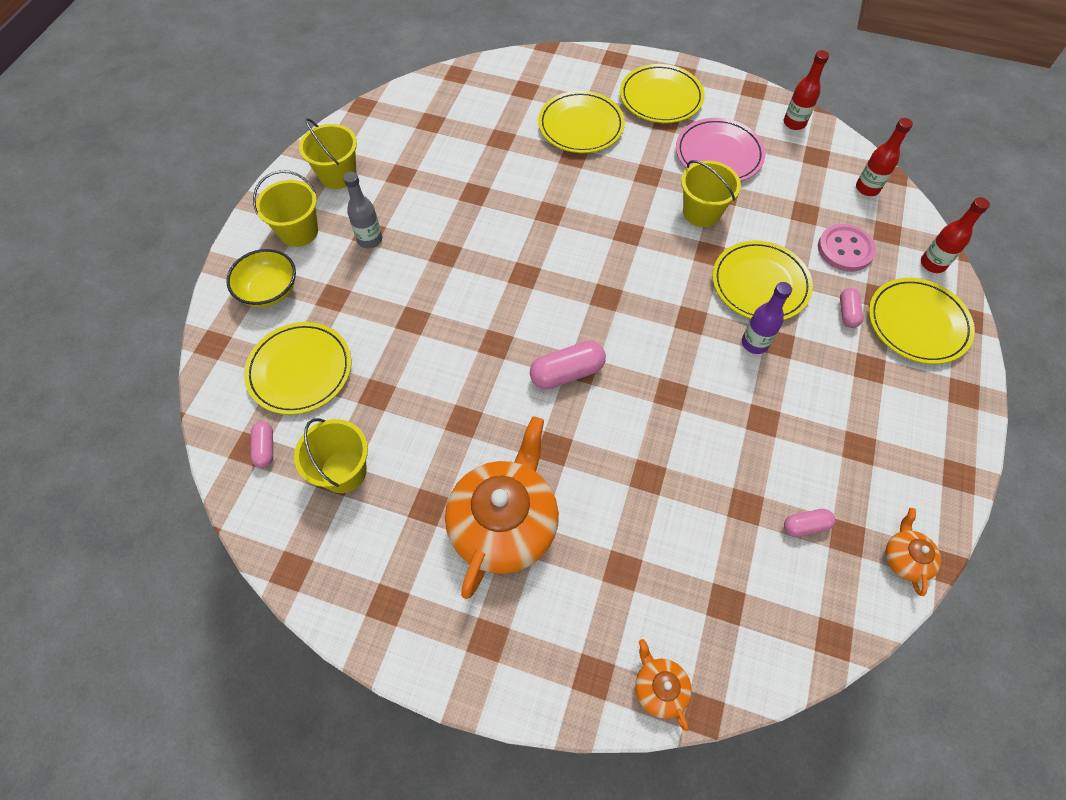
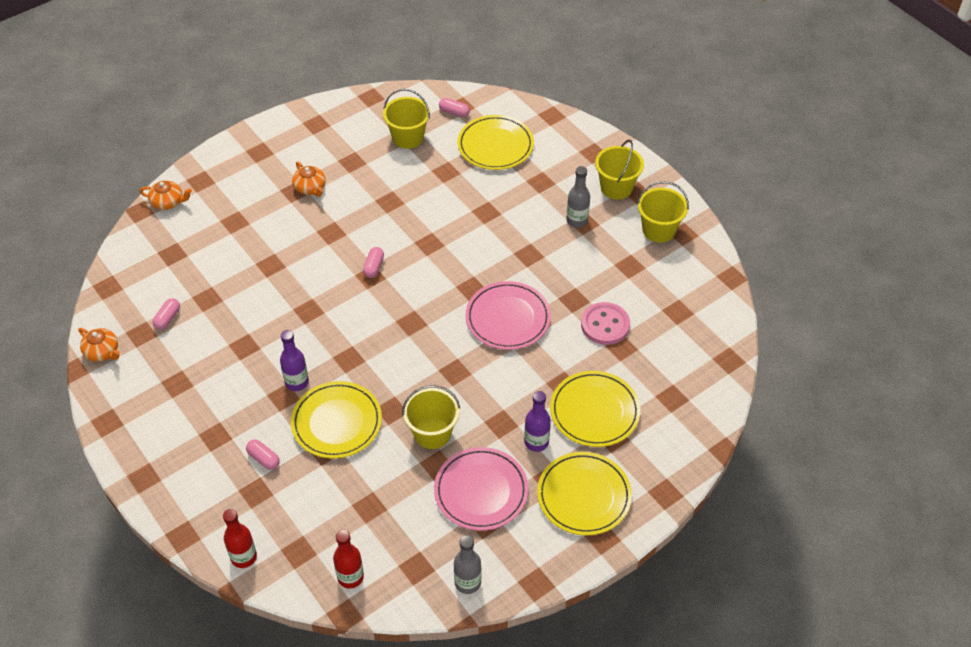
camera: 125 degrees right, 10 degrees down
yellow bowl [226,249,296,307] -> none
orange teapot [445,416,559,599] -> orange teapot [292,162,326,197], size x0.45
pink capsule [530,341,606,389] -> pink capsule [363,247,384,278], size x0.59
red bottle [784,50,829,130] -> grey bottle [454,535,481,594]
pink button [818,224,876,272] -> pink button moved to [581,302,630,345]
yellow plate [869,278,975,364] -> none
none -> pink plate [465,281,551,350]
none -> purple bottle [524,391,551,452]

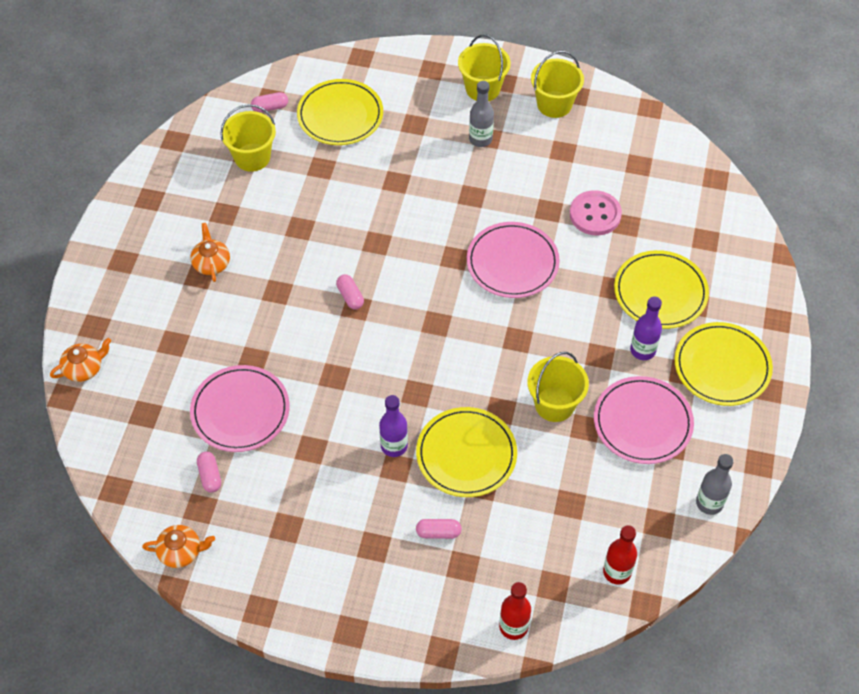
camera: 40 degrees left, 5 degrees up
orange teapot [292,162,326,197] -> orange teapot turned 120 degrees counterclockwise [190,223,230,282]
none -> pink plate [190,365,290,452]

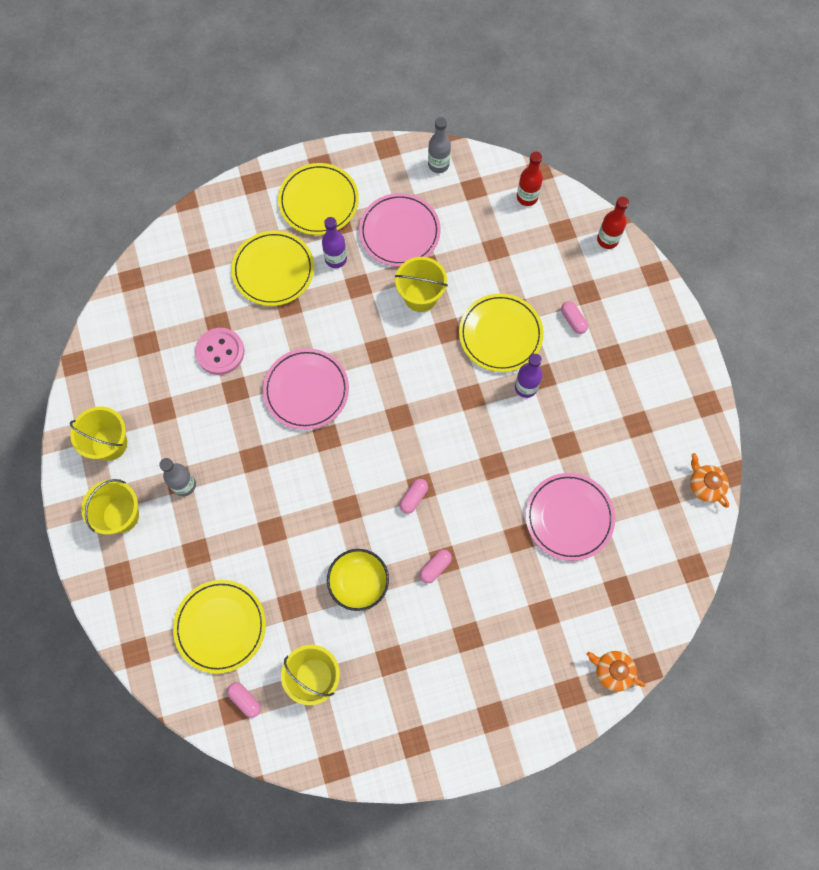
camera: 120 degrees left, 15 degrees up
orange teapot [190,223,230,282] -> none
pink capsule [197,452,221,493] -> pink capsule moved to [420,550,452,583]
none -> yellow bowl [327,549,389,611]

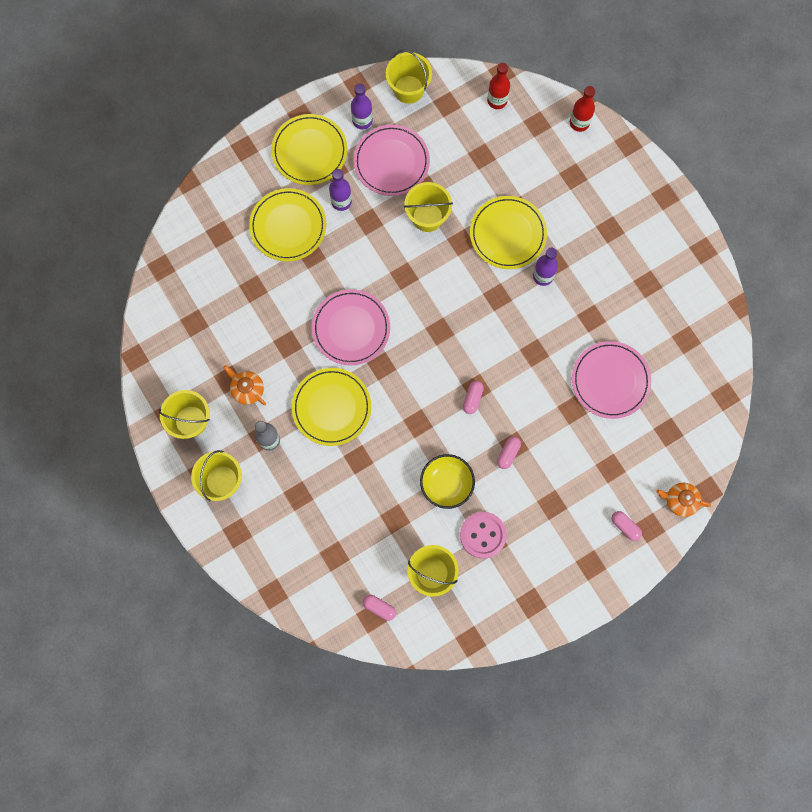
camera: 15 degrees left, 5 degrees up
yellow plate [173,580,266,674] -> yellow plate moved to [292,368,371,446]
pink button [195,328,244,375] -> pink button moved to [460,512,507,559]
grey bottle [428,117,451,173] -> yellow bucket [386,49,432,104]
pink capsule [561,301,588,334] -> pink capsule moved to [612,511,642,541]
orange teapot [690,453,729,508] -> orange teapot moved to [223,365,266,405]
none -> purple bottle [351,84,373,129]

